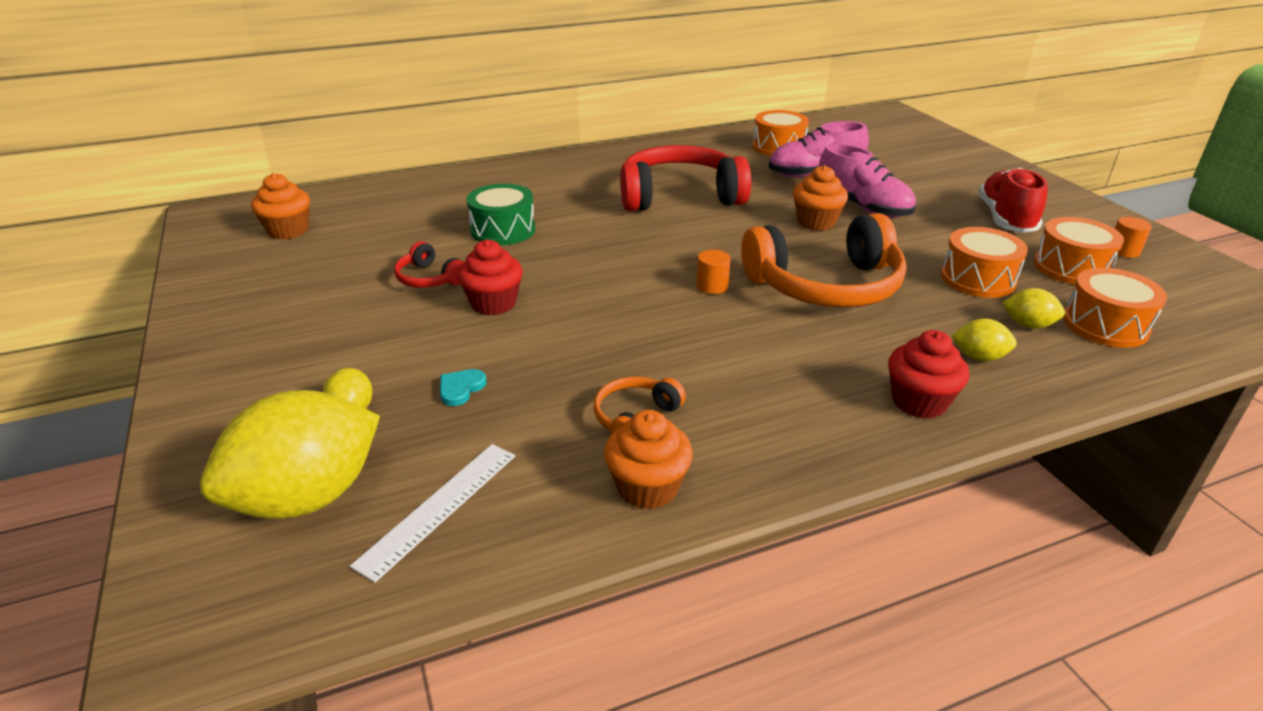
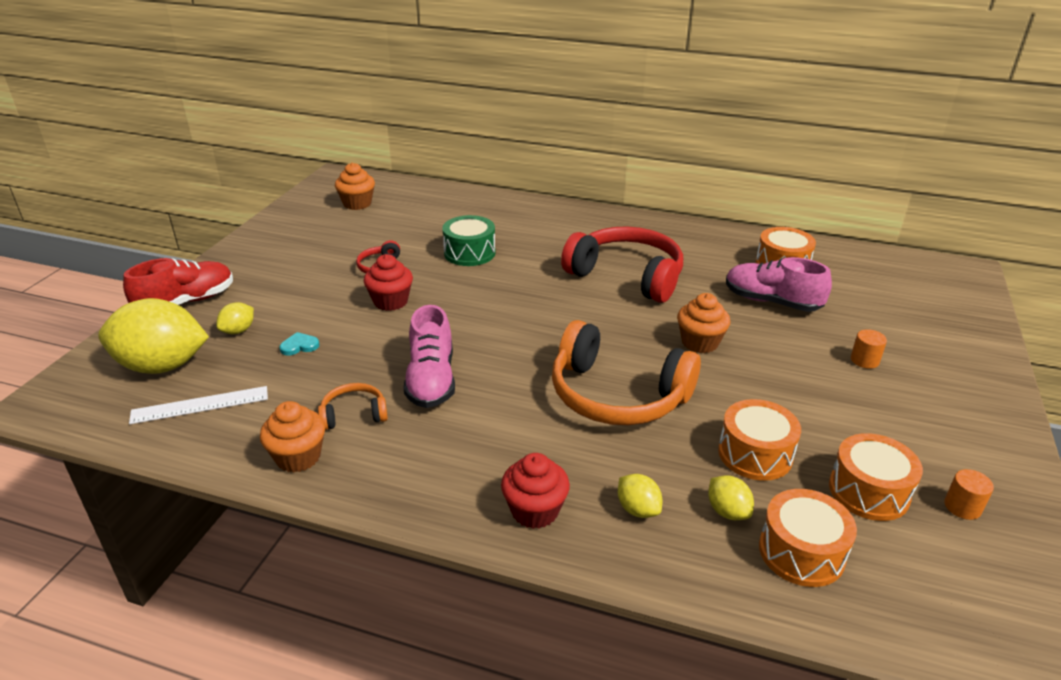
camera: 40 degrees right, 0 degrees up
orange cylinder [696,250,731,294] -> orange cylinder moved to [851,329,887,369]
pink shoe [819,143,916,218] -> pink shoe moved to [403,305,455,408]
red shoe [978,168,1048,233] -> red shoe moved to [123,258,233,305]

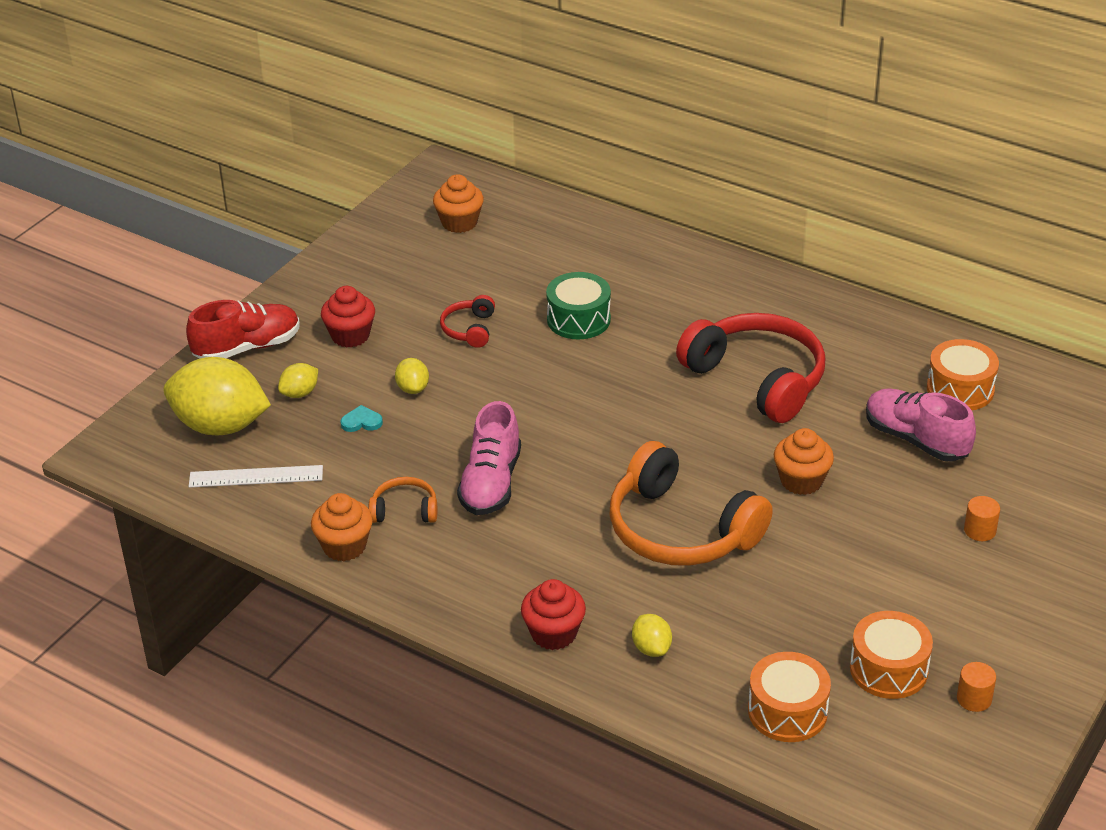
camera: 15 degrees right, 5 degrees up
red cupcake [364,254,413,311] -> red cupcake moved to [321,286,375,348]
yellow lemon [708,476,754,520] -> yellow lemon moved to [395,358,429,394]
orange drum [718,399,801,481] -> none

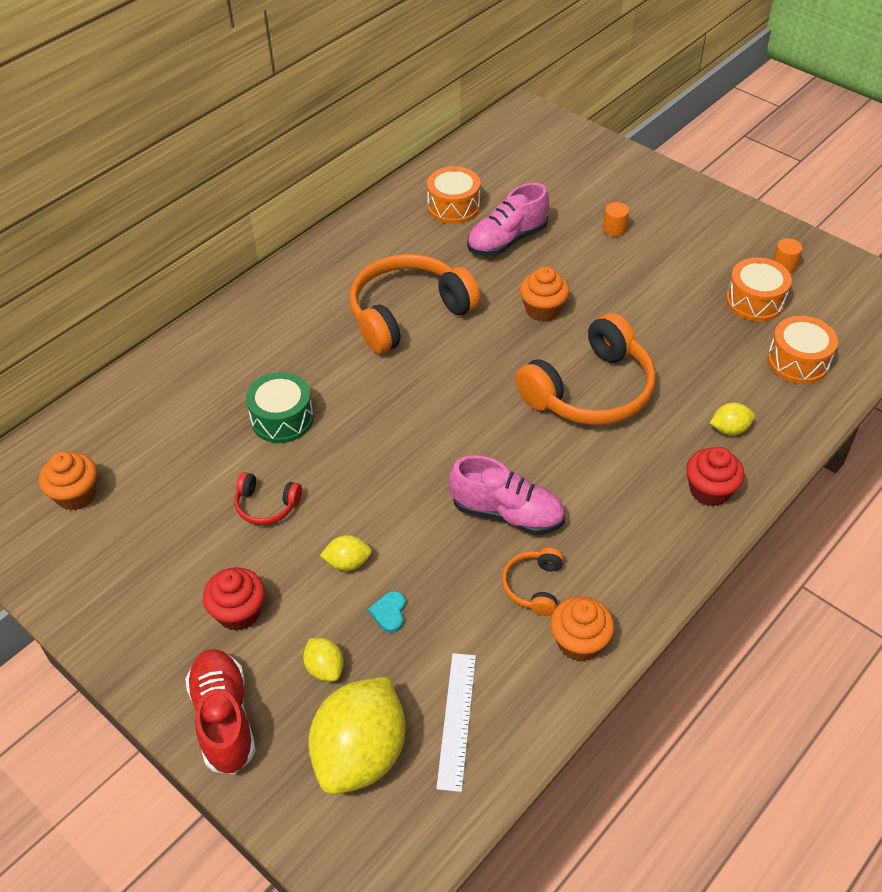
camera: 80 degrees left, 10 degrees up
red headphones [676,313,825,423] -> orange headphones [349,254,480,354]

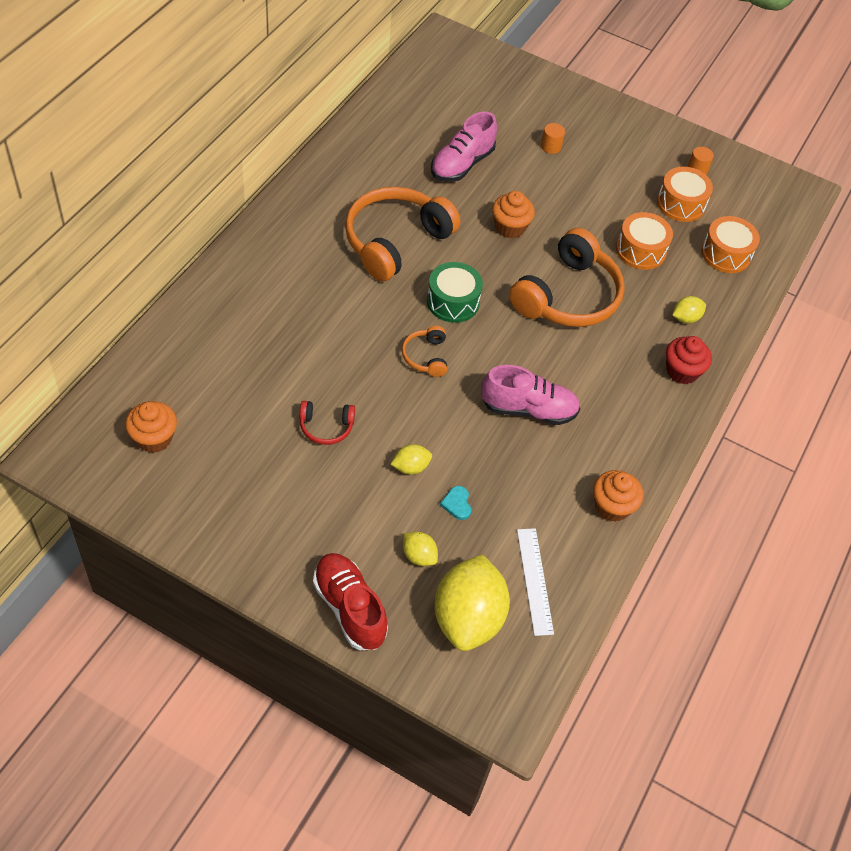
camera: 20 degrees left, 5 degrees up
red cupcake [203,567,265,631] -> none
green drum [246,372,314,443] -> green drum moved to [427,262,483,323]
orange drum [427,166,480,224] -> orange drum moved to [616,212,673,270]
orange headphones [502,548,564,616] -> orange headphones moved to [402,326,447,377]

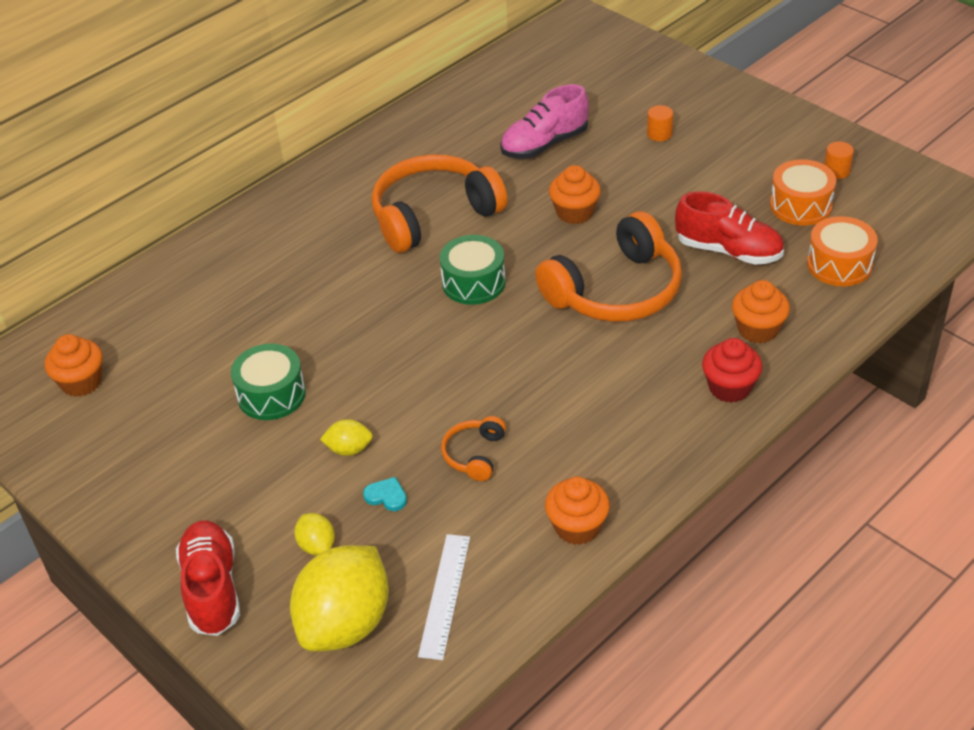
camera: 25 degrees right, 10 degrees down
red headphones [300,401,355,445] -> green drum [231,344,306,420]
orange headphones [402,326,447,377] -> orange headphones moved to [441,416,506,481]
turquoise heart [440,486,471,520] -> turquoise heart turned 105 degrees clockwise [363,477,407,511]
pink shoe [481,365,580,425] -> none
orange drum [616,212,673,270] -> red shoe [675,191,784,265]
yellow lemon [673,296,706,323] -> orange cupcake [732,280,790,343]

